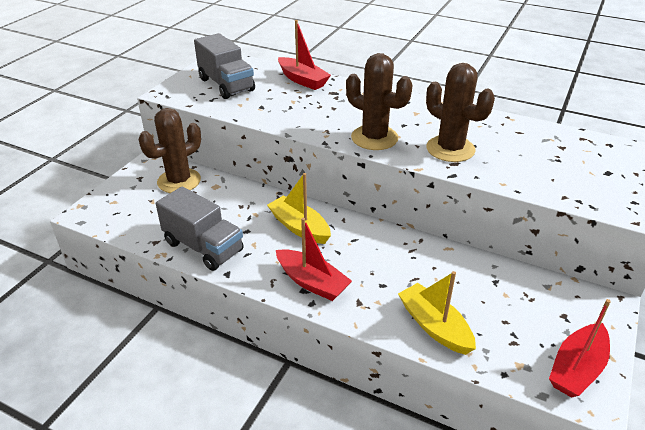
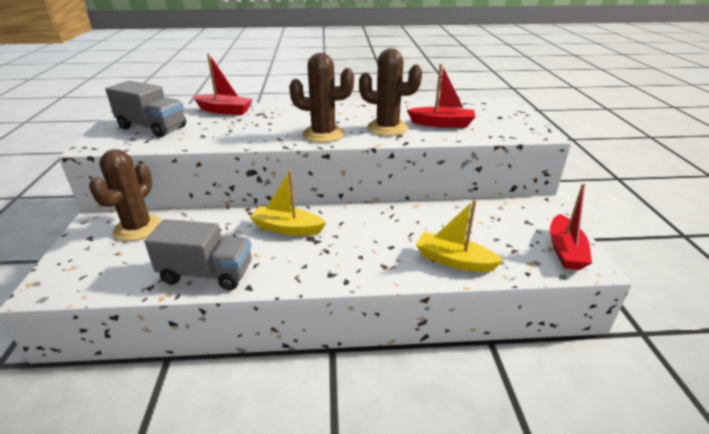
camera: 30 degrees left, 5 degrees down
red boat [276,218,352,301] -> red boat moved to [407,64,476,128]

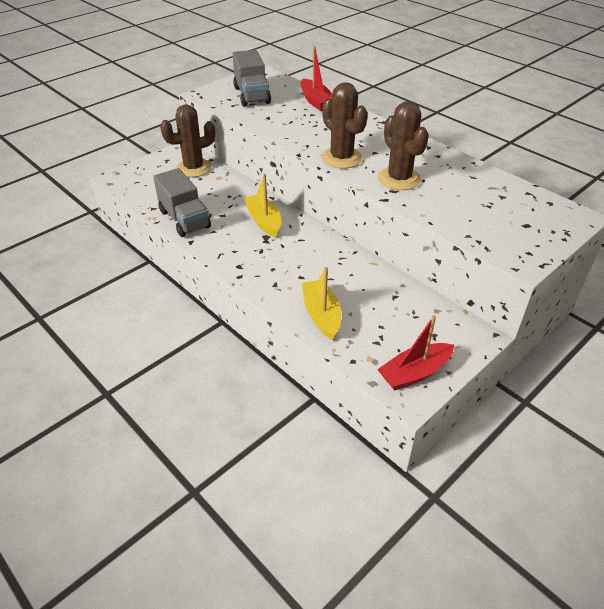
camera: 50 degrees right, 10 degrees up
red boat [407,64,476,128] -> none

